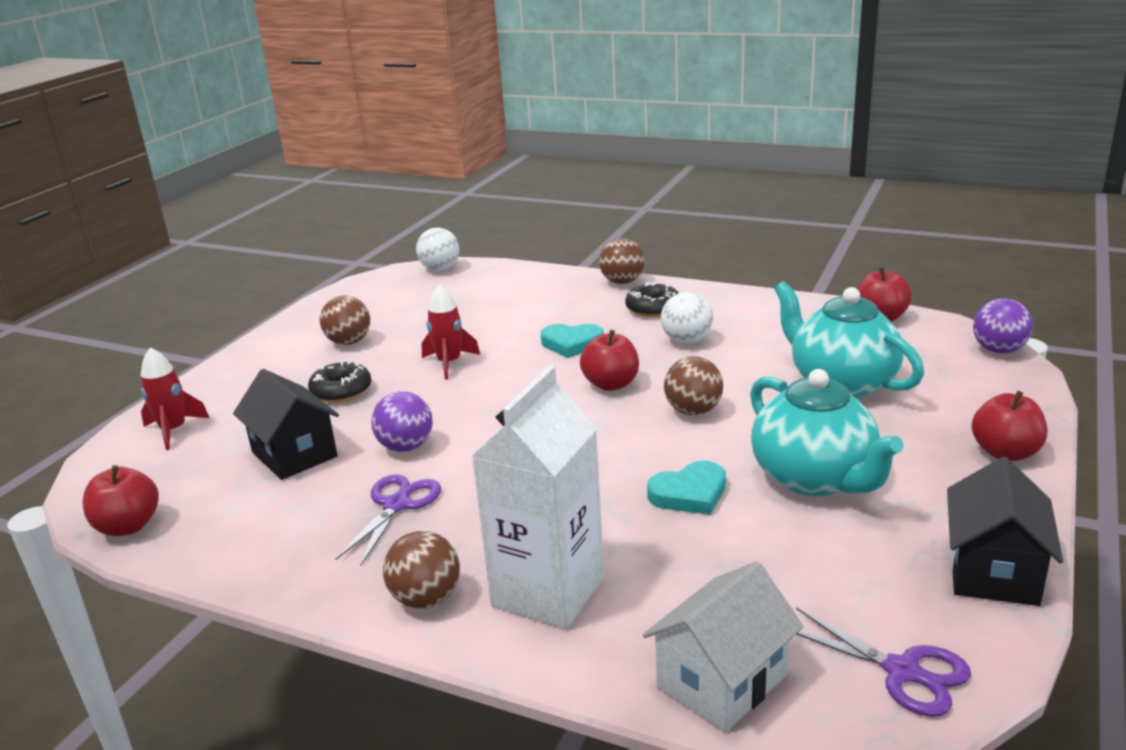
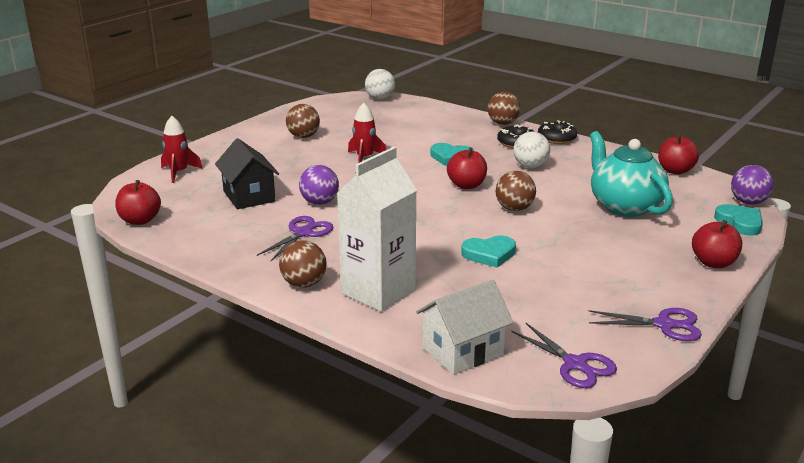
camera: 10 degrees right, 0 degrees up
black donut [308,361,371,403] -> black donut moved to [538,121,577,144]
turquoise teapot [750,369,904,496] -> none
black house [947,457,1063,606] -> purple scissors [589,308,702,341]
none -> turquoise heart [714,204,763,236]

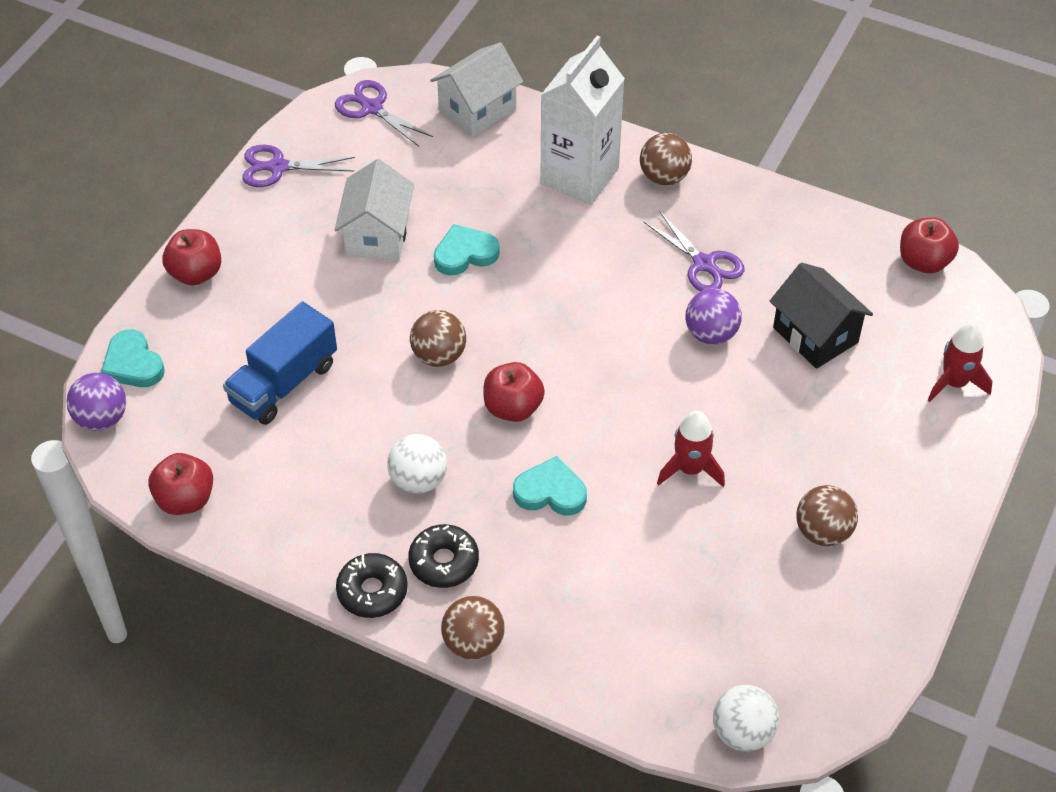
camera: 170 degrees right, 25 degrees up
purple scissors [257,216,333,261] -> purple scissors turned 60 degrees counterclockwise [644,211,745,292]
turquoise teapot [590,131,673,217] -> blue truck [223,302,337,425]
none -> white house [334,159,414,261]

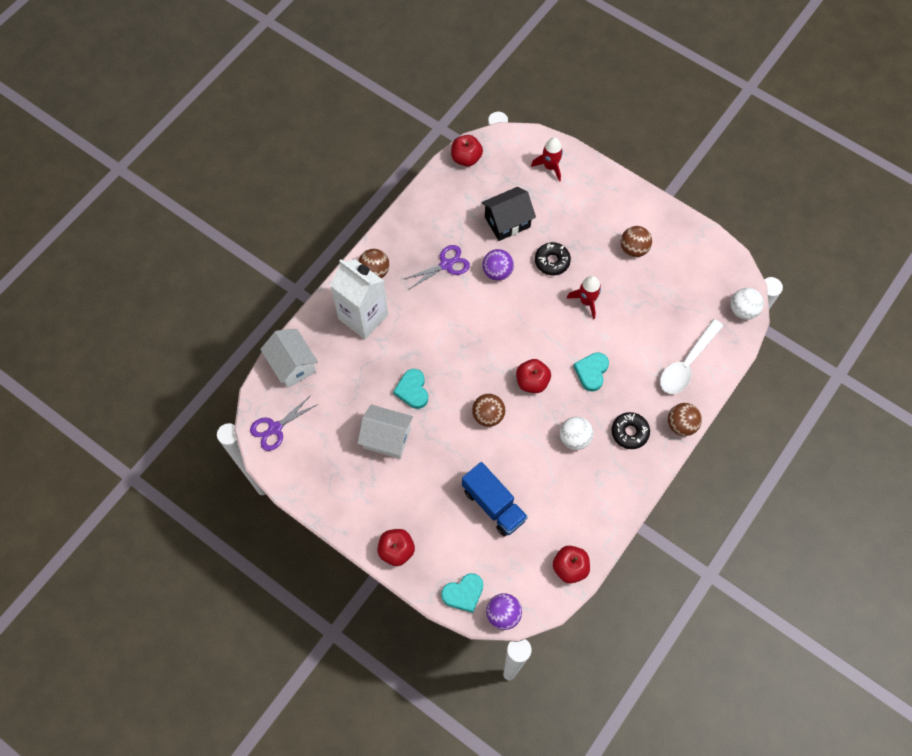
camera: 80 degrees left, 15 degrees up
purple scissors [242,145,355,187] -> none
black donut [336,553,408,618] -> black donut moved to [535,242,571,275]
none -> white spoon [660,319,723,394]

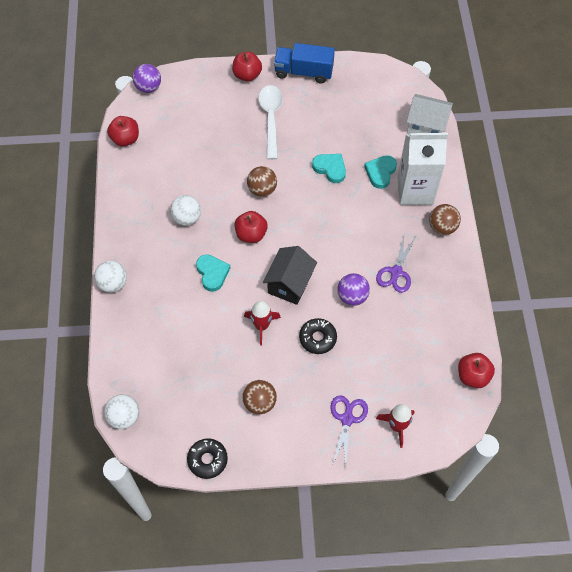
camera: 140 degrees right, 5 degrees down
purple scissors [250,395,318,451] -> purple scissors moved to [331,395,368,469]
white house [357,405,413,459] -> none
turquoise heart [441,573,483,613] -> turquoise heart moved to [364,155,397,189]
blue truck [462,462,528,537] -> blue truck moved to [274,43,335,83]
black house [481,187,536,241] -> black house moved to [263,246,317,305]
black donut [611,412,650,449] -> black donut moved to [187,438,228,479]
white spoon [660,319,723,394] -> white spoon moved to [258,85,283,160]
brown ball [668,403,702,436] -> white ball [94,261,127,293]

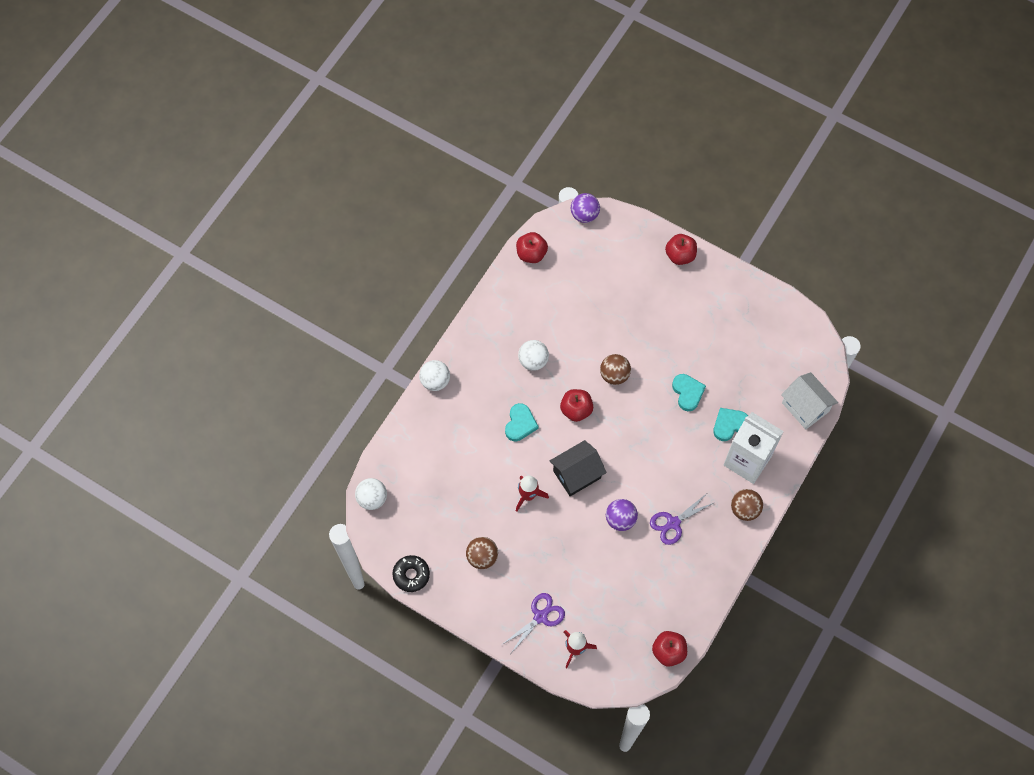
camera: 35 degrees right, 5 degrees up
white spoon [258,85,283,160] -> none
blue truck [274,43,335,83] -> none
black donut [299,318,337,354] -> none

